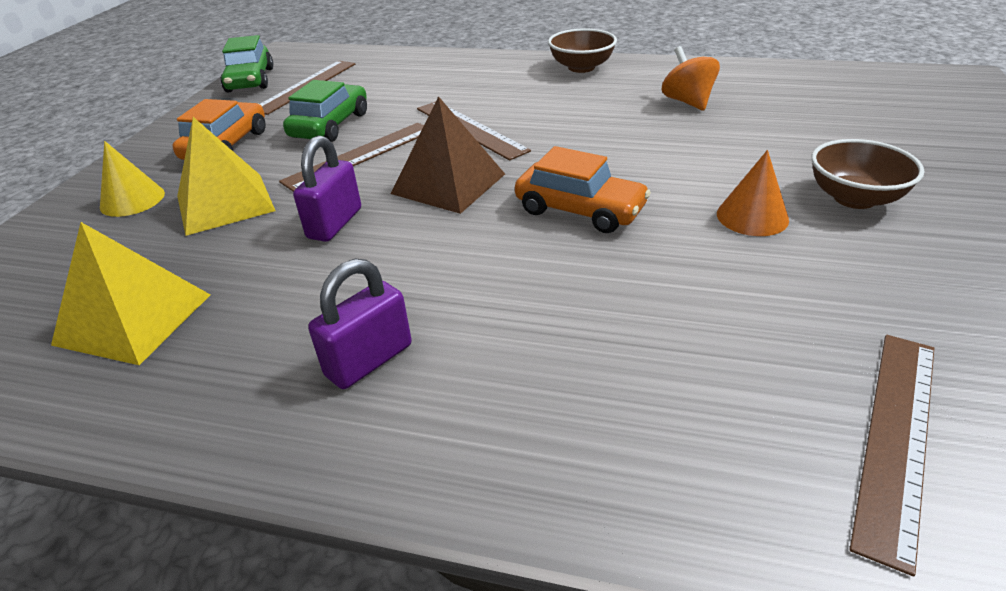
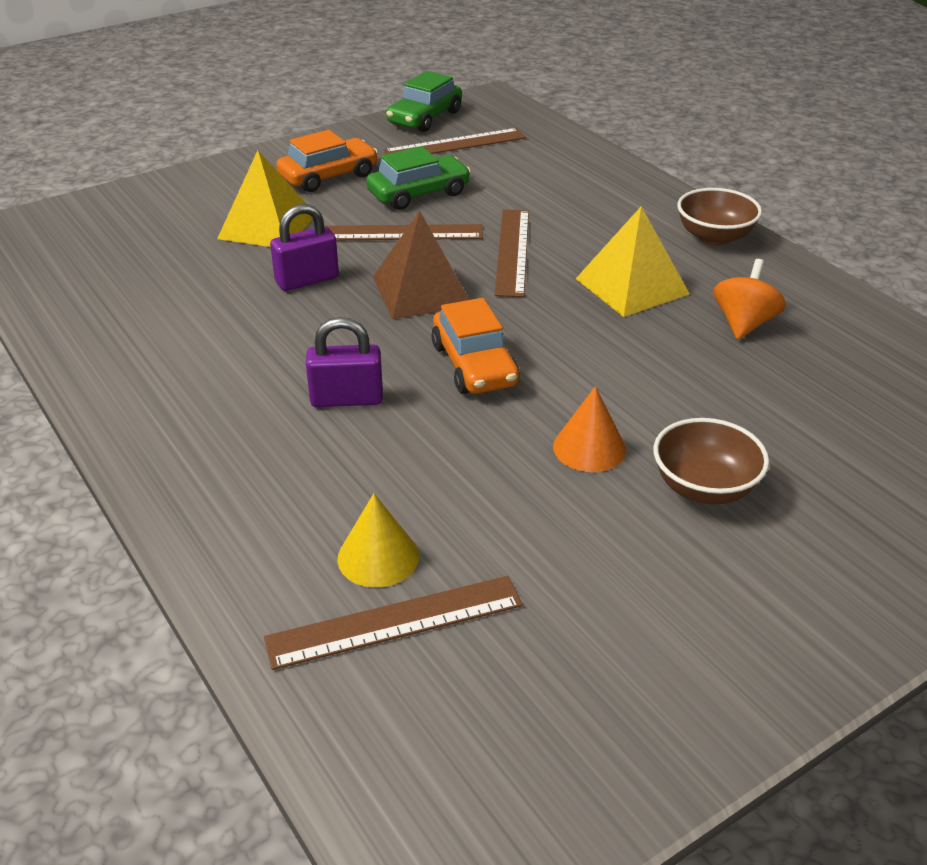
camera: 40 degrees right, 0 degrees up
yellow pyramid [51,222,210,365] -> yellow pyramid moved to [576,206,689,317]
yellow cone [100,141,165,217] -> yellow cone moved to [337,493,419,588]
purple padlock [308,259,412,389] -> purple padlock moved to [306,317,383,407]

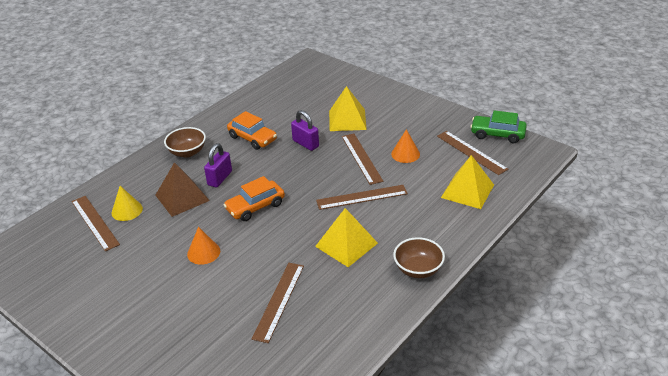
camera: 75 degrees right, 0 degrees up
orange car [276,130,378,192] -> orange car moved to [227,111,277,150]
purple padlock [306,317,383,407] -> purple padlock turned 45 degrees clockwise [204,143,232,187]
green car [366,146,471,210] -> orange cone [391,129,420,163]
brown pyramid [373,211,469,319] -> brown pyramid moved to [155,162,210,217]
brown bowl [653,418,769,504] -> brown bowl moved to [164,127,206,158]
orange spinning top [713,259,786,340] -> none
none -> brown ruler [252,263,304,343]
none -> yellow pyramid [441,155,494,209]

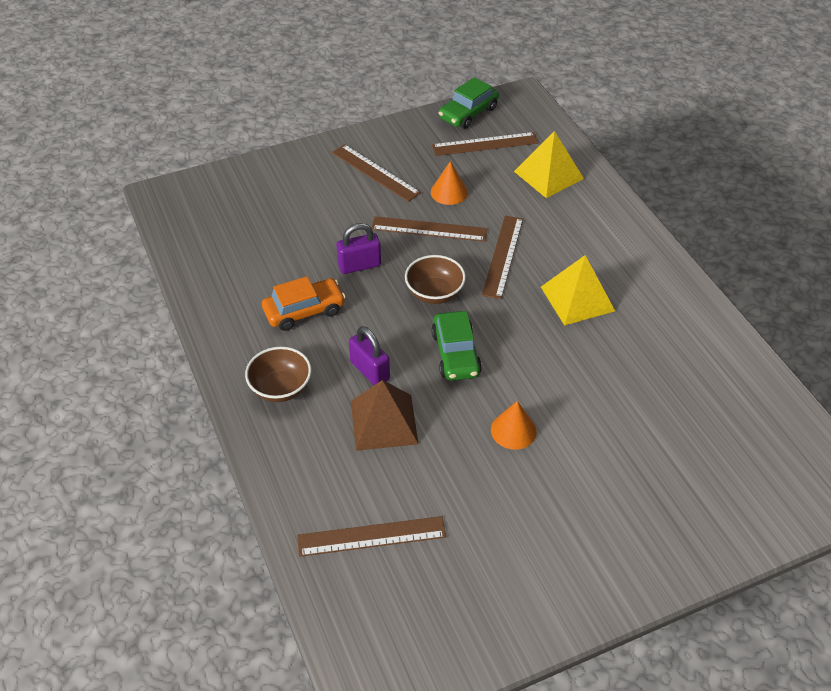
camera: 65 degrees left, 10 degrees up
yellow cone [112,186,143,221] -> none
orange car [224,176,285,221] -> green car [431,311,482,381]
brown ruler [252,263,304,343] -> brown ruler moved to [332,144,421,202]
yellow pyramid [329,86,367,131] -> none
brown bowl [393,237,445,278] -> brown bowl moved to [405,255,466,304]

